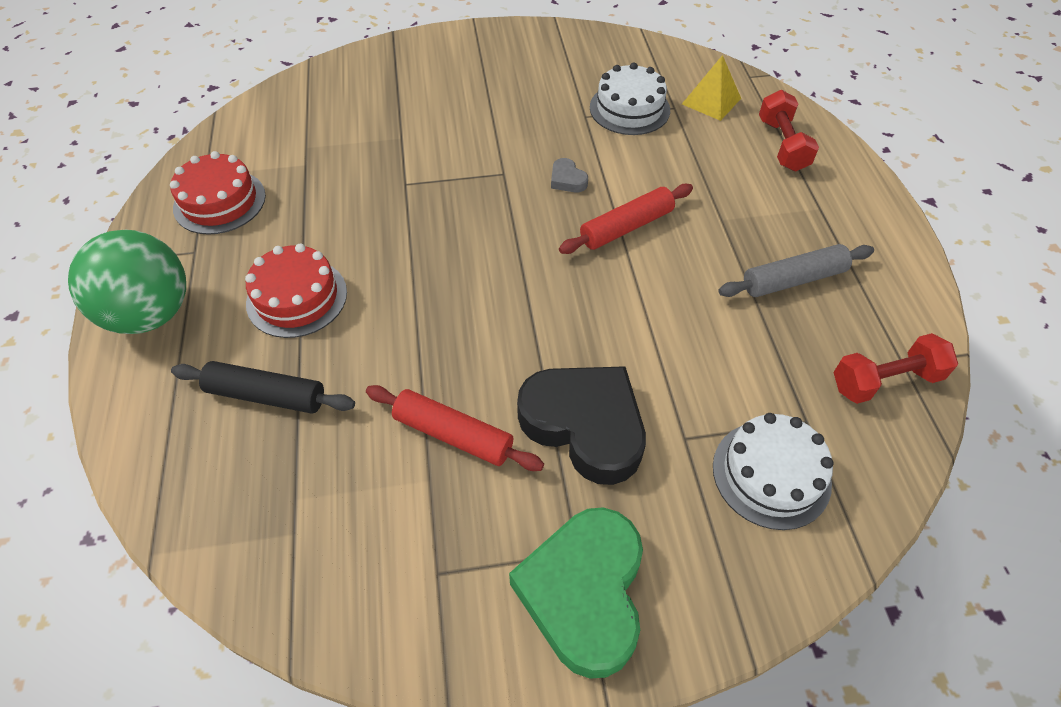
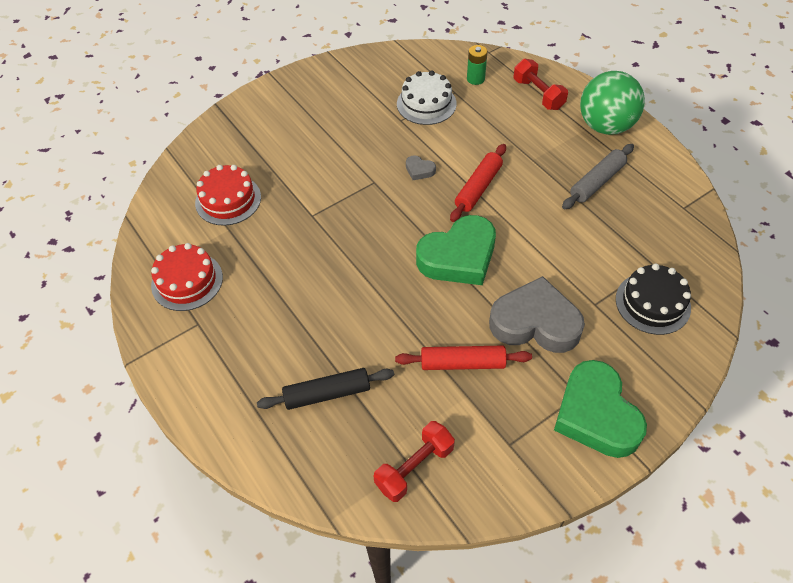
camera: 25 degrees left, 0 degrees up
green ball [68,230,186,334] -> green ball moved to [580,71,645,135]
red cake [245,244,347,338] -> red cake moved to [195,165,261,226]
black heart [517,366,646,485] -> grey heart [489,276,585,353]
yellow pyramid [682,55,741,121] -> green battery [467,45,488,85]
white cake [713,413,834,530] -> black cake [616,264,691,335]
red dumbbell [833,333,958,404] -> red dumbbell moved to [373,421,455,502]
none -> green heart [416,215,496,285]

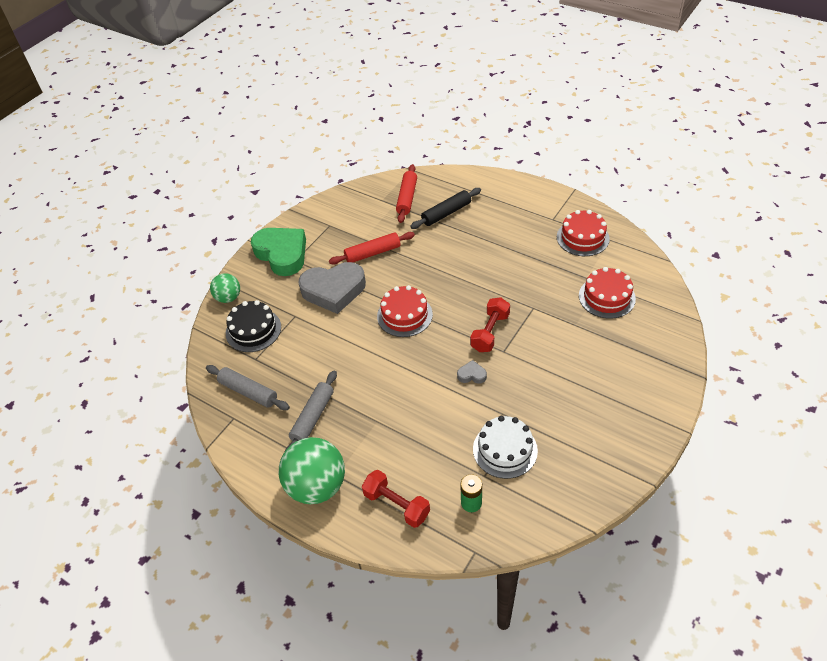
camera: 160 degrees right, 5 degrees down
red dumbbell [373,421,455,502] -> red dumbbell moved to [470,297,510,352]
green heart [416,215,496,285] -> red cake [377,285,433,337]
red rolling pin [450,144,506,222] -> red rolling pin moved to [396,164,417,223]
none -> grey rolling pin [206,365,290,410]
none -> green ball [210,273,240,303]

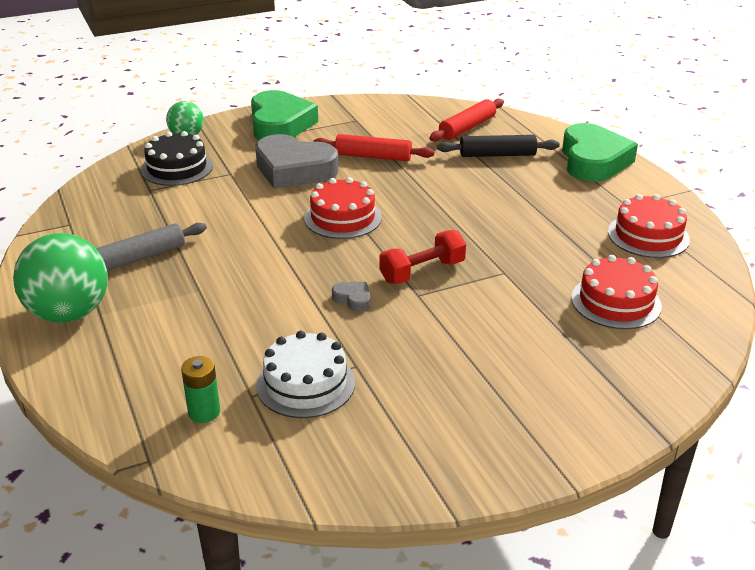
camera: 30 degrees right, 15 degrees down
grey rolling pin [206,365,290,410] -> none
red dumbbell [362,470,430,528] -> none
none -> green heart [562,123,638,182]

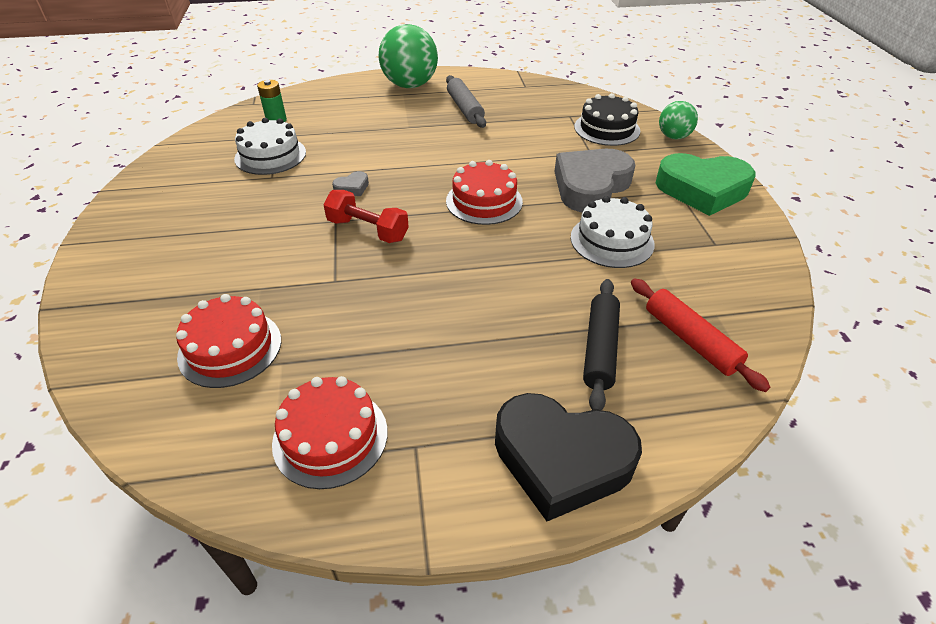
camera: 105 degrees right, 10 degrees up
red rolling pin [313,134,434,161] -> white cake [570,196,655,268]
red dumbbell [379,230,466,284] -> red dumbbell turned 45 degrees counterclockwise [323,190,409,243]
green heart [562,123,638,182] -> black heart [495,393,642,521]

